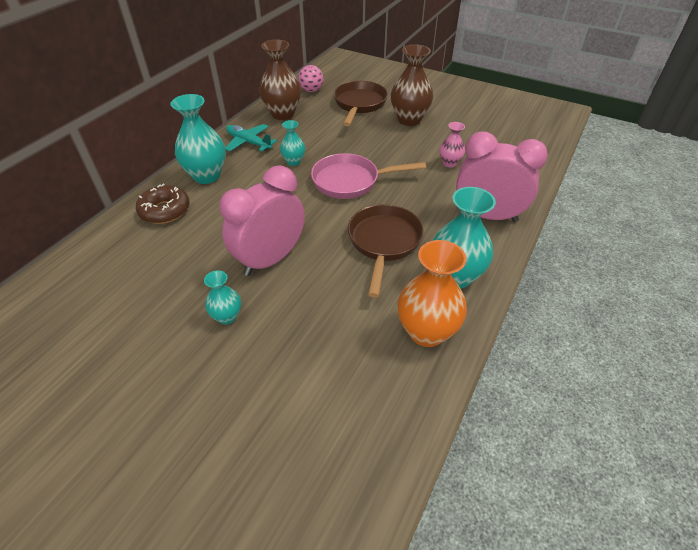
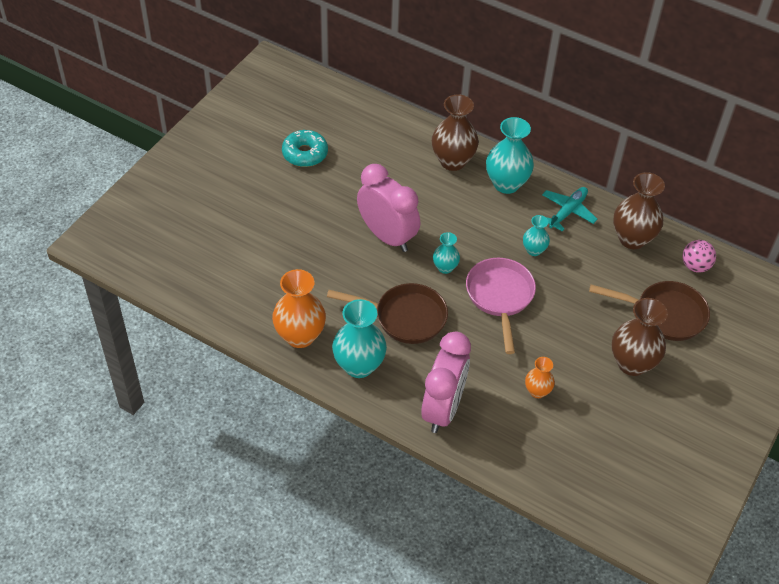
camera: 90 degrees right, 5 degrees up
brown donut [136,184,190,224] -> brown vase [432,94,479,171]
turquoise vase [204,270,241,324] -> turquoise vase moved to [433,232,460,274]
pink vase [440,122,465,168] -> orange vase [525,357,555,398]
none -> turquoise donut [282,130,328,167]

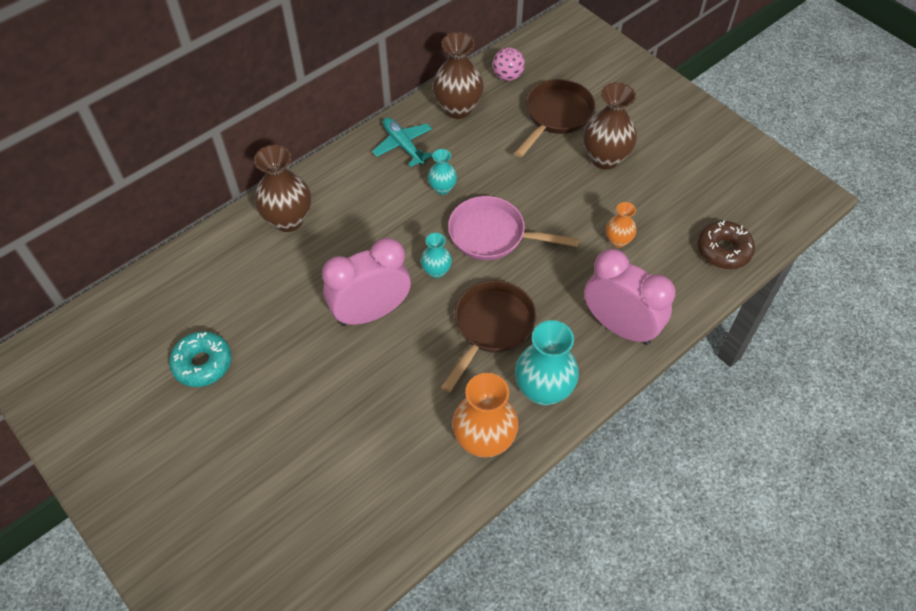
camera: 70 degrees left, 5 degrees up
turquoise vase [486,117,534,194] -> none
none -> brown donut [697,221,755,269]

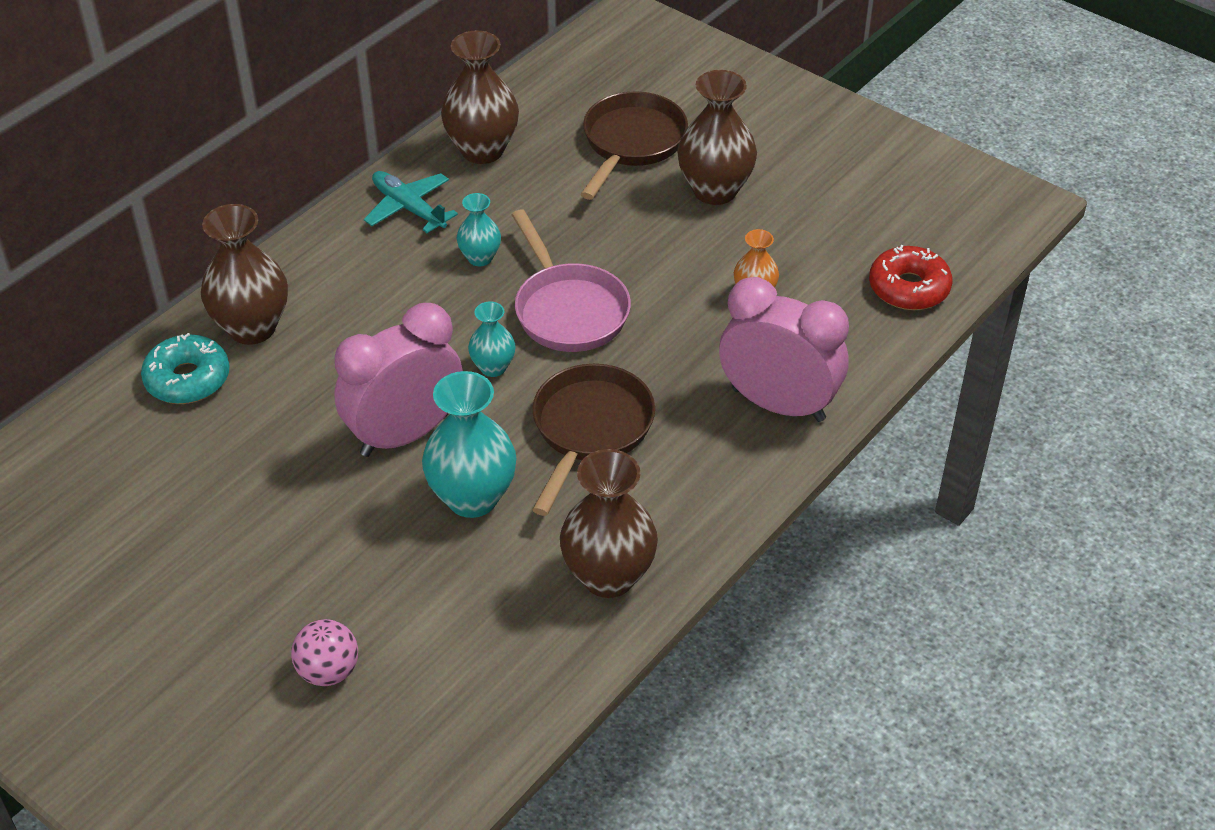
camera: 10 degrees left, 10 degrees down
turquoise donut [169,331,231,387] -> turquoise donut moved to [141,333,230,404]
pink pan [448,196,580,260] -> pink pan turned 120 degrees counterclockwise [512,209,631,352]
orange vase [452,373,519,458] -> brown vase [560,449,658,598]
pink ball [493,47,525,81] -> pink ball moved to [291,619,358,686]
turquoise vase [515,320,579,406] -> turquoise vase moved to [422,371,516,518]
brown donut [697,221,755,269] -> red donut [869,245,952,310]

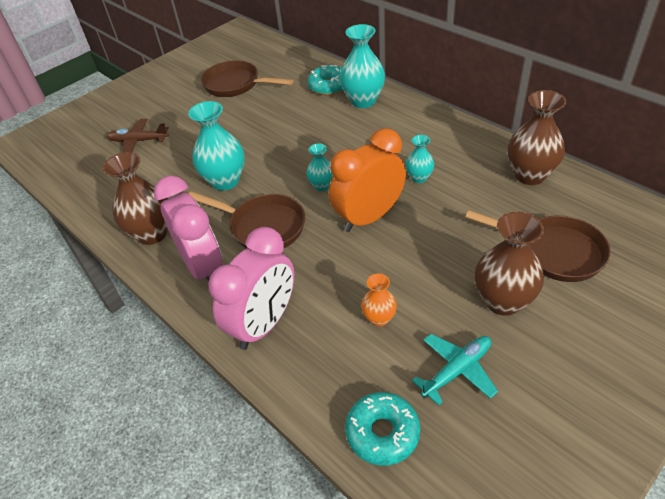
camera: 100 degrees right, 0 degrees up
brown vase [201,204,288,345] -> turquoise vase [340,24,385,108]
pink ball [291,619,358,686] -> brown plane [107,119,169,153]
pink clock [334,303,463,457] -> pink clock moved to [154,176,223,282]
turquoise plane [364,171,458,233] -> turquoise plane moved to [412,334,498,406]
pink pan [512,209,631,352] -> orange clock [329,128,406,232]
red donut [869,245,952,310] -> turquoise donut [345,392,420,466]
none -> brown pan [201,60,293,97]

